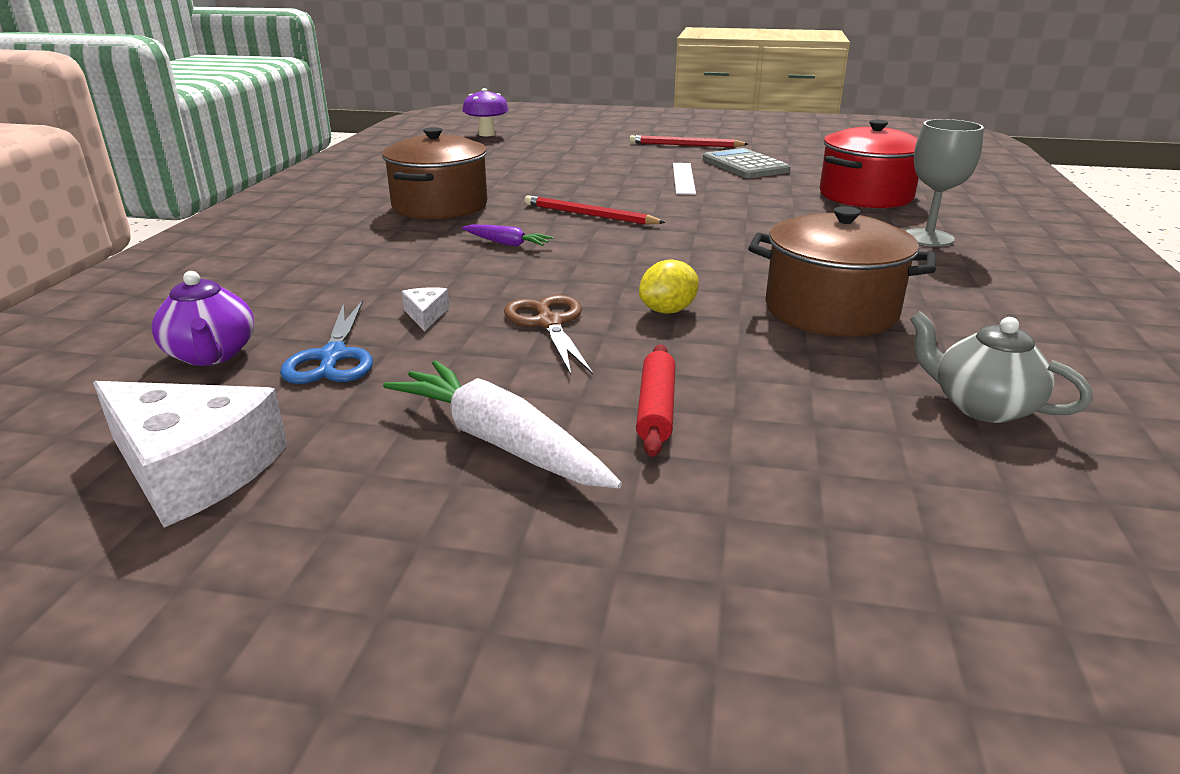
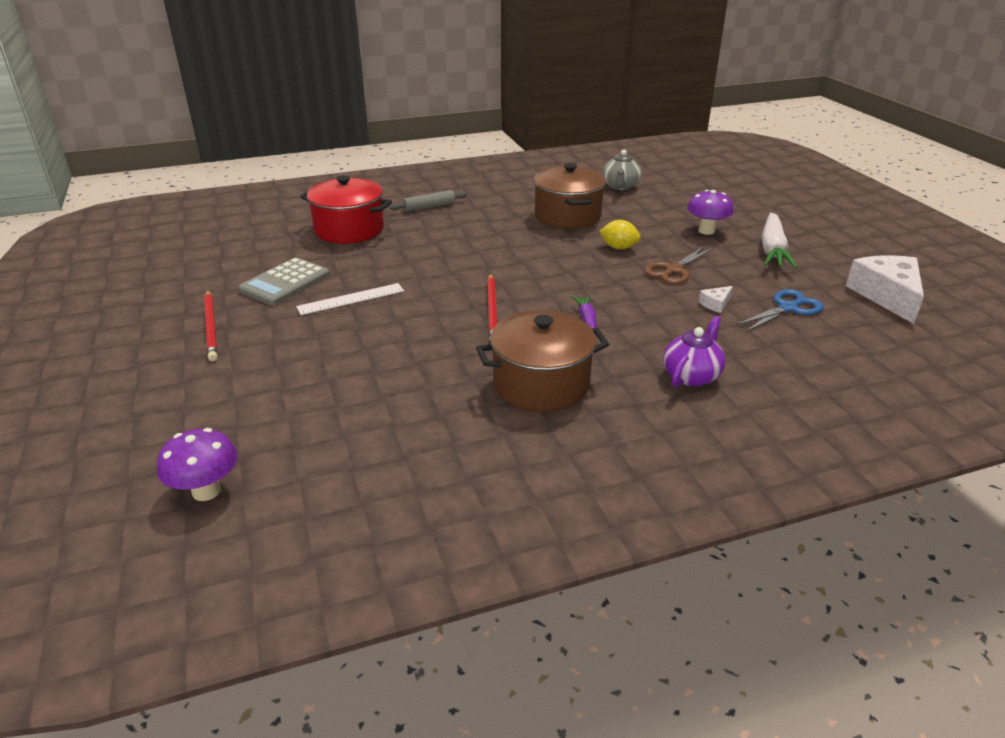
camera: 120 degrees left, 5 degrees up
purple teapot [152,271,254,366] -> purple teapot moved to [663,316,726,387]
red rolling pin [636,344,675,457] -> purple mushroom [687,190,734,235]
grey goblet [906,119,984,247] -> grey rolling pin [390,190,467,212]

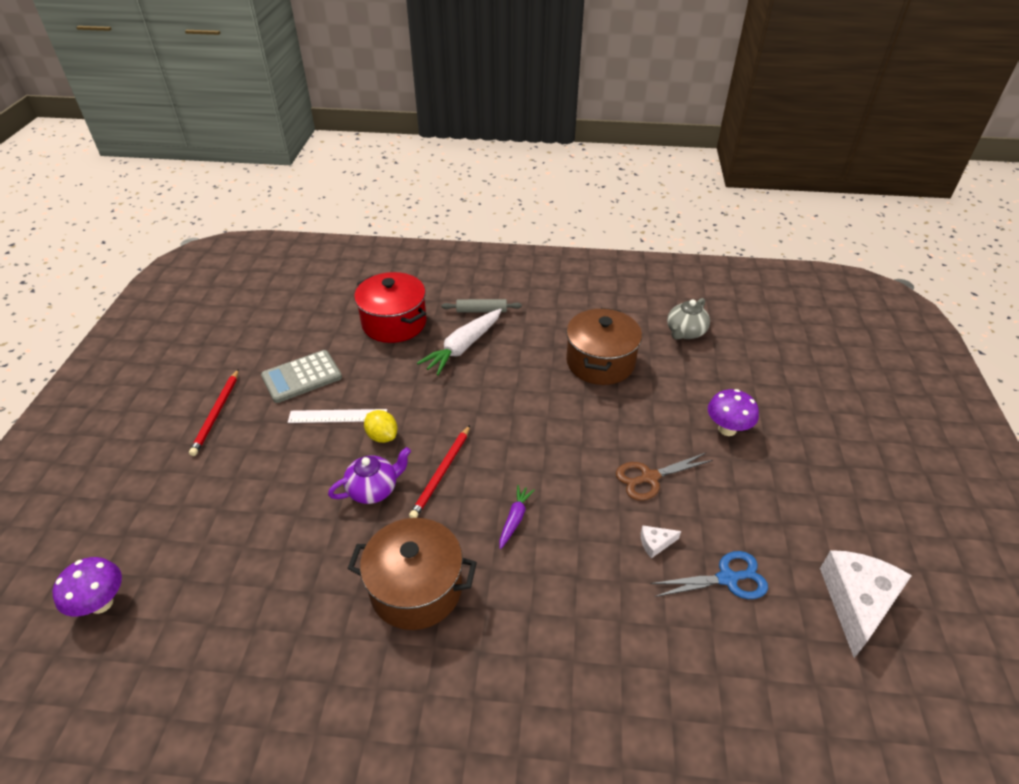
camera: 25 degrees right, 10 degrees up
yellow lemon [599,220,640,249] -> yellow lemon moved to [364,410,397,443]
purple teapot [663,316,726,387] -> purple teapot moved to [328,447,411,504]
white carrot [761,213,797,268] -> white carrot moved to [417,309,502,375]

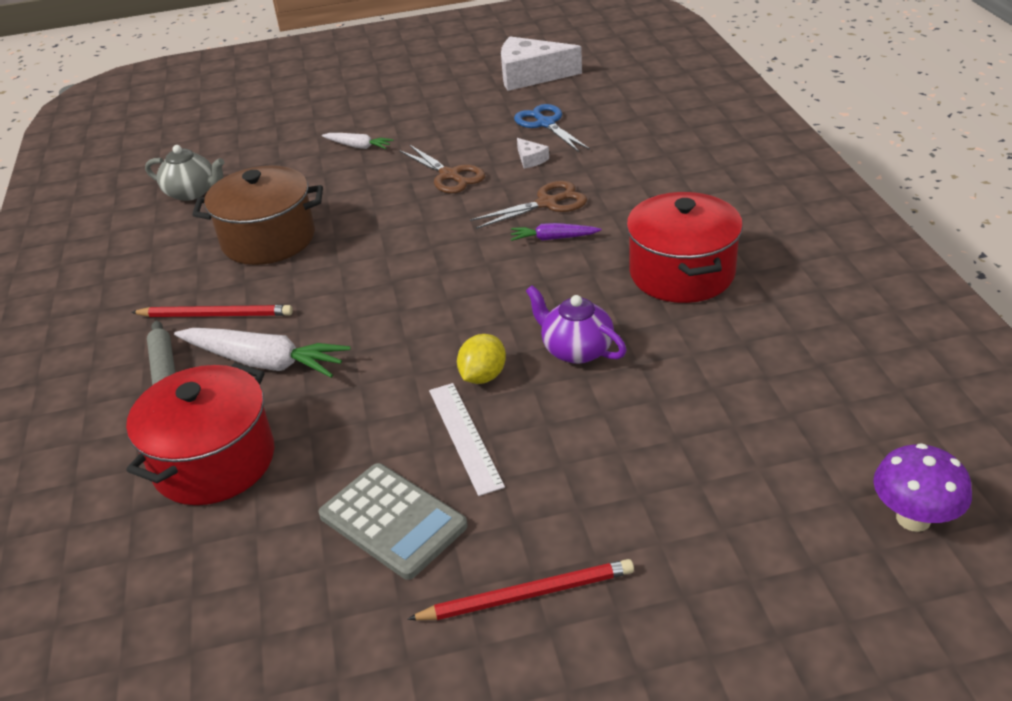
camera: 105 degrees left, 5 degrees down
brown pot [347,518,477,630] -> red pot [626,192,743,303]
red pencil [409,425,470,518] -> red pencil moved to [131,305,293,317]
purple mushroom [708,389,759,436] -> white carrot [322,133,393,149]
none -> brown scissors [470,181,587,229]

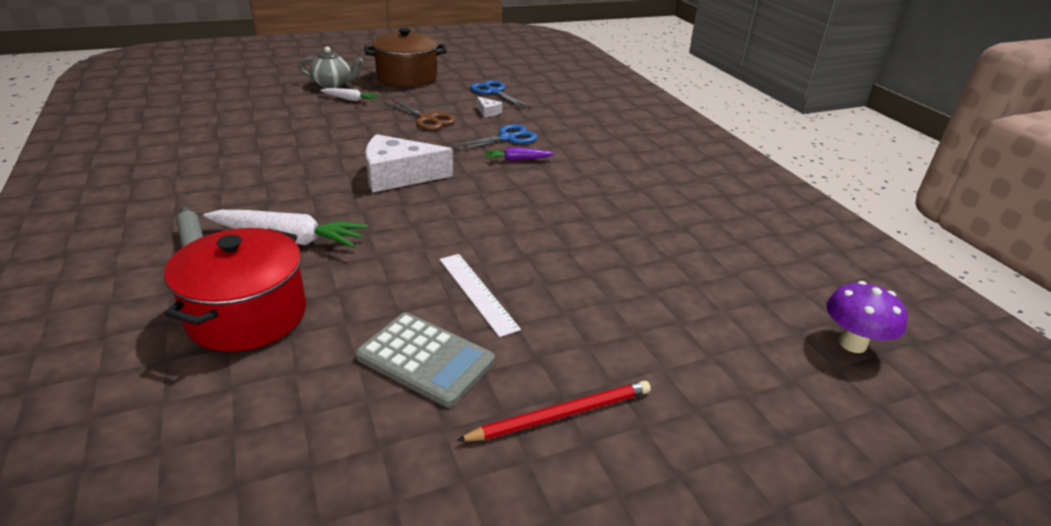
camera: 15 degrees left, 5 degrees down
red pencil [131,305,293,317] -> none
grey teapot [145,145,225,201] -> grey teapot moved to [299,47,363,88]
brown pot [192,166,323,265] -> brown pot moved to [364,28,447,87]
yellow lemon [457,334,506,384] -> none
brown scissors [470,181,587,229] -> blue scissors [450,124,538,152]
white cheese [501,36,582,91] -> white cheese moved to [365,134,453,193]
purple teapot [526,285,627,364] -> none
red pot [626,192,743,303] -> none

